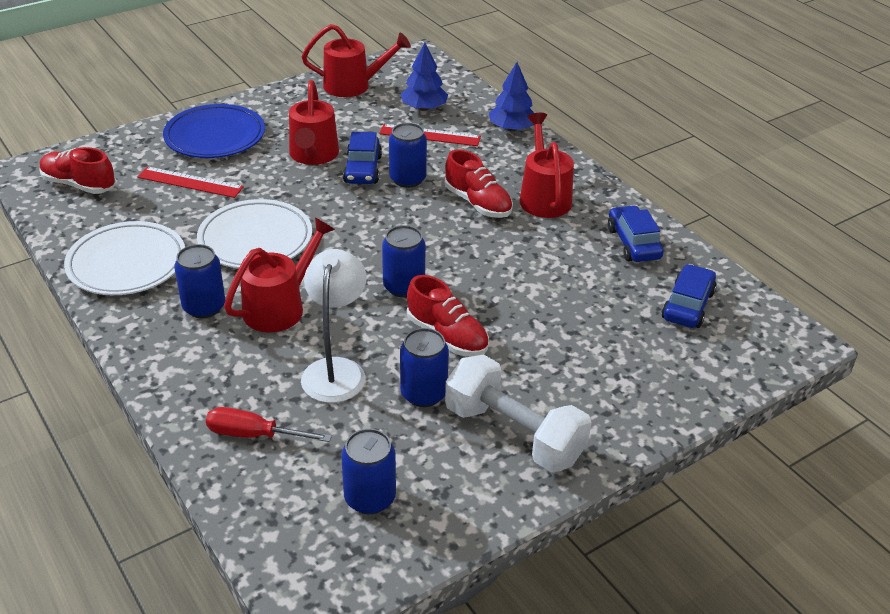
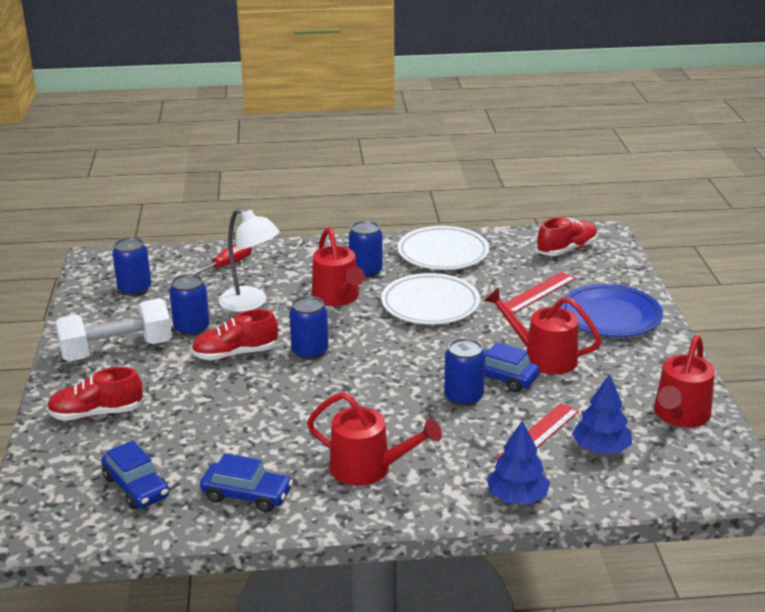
camera: 120 degrees right, 10 degrees down
red shoe [445,149,513,218] -> red shoe moved to [47,367,143,421]

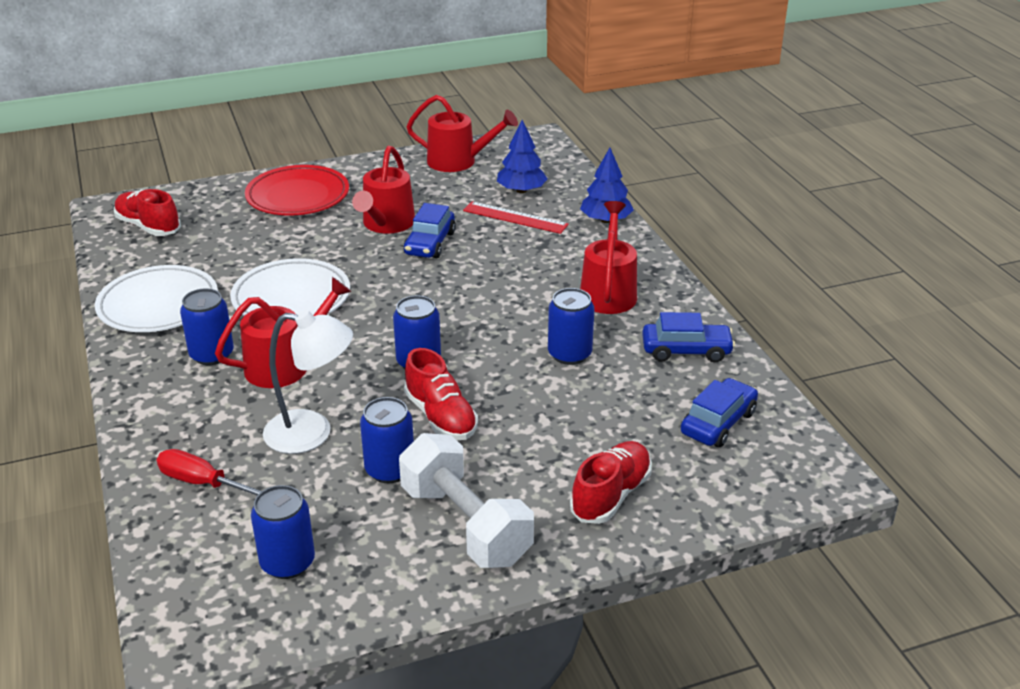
camera: 105 degrees left, 5 degrees up
red shoe [47,367,143,421] -> red shoe turned 120 degrees counterclockwise [570,441,652,524]
blue car [200,453,293,512] -> blue car turned 90 degrees clockwise [642,312,735,363]
white lamp [219,208,280,312] -> white lamp turned 75 degrees clockwise [263,310,353,454]
blue can [444,338,485,406] -> blue can moved to [548,288,594,365]
red ruler [504,272,576,314] -> none
blue plate [561,284,663,337] -> red plate [245,165,349,216]

